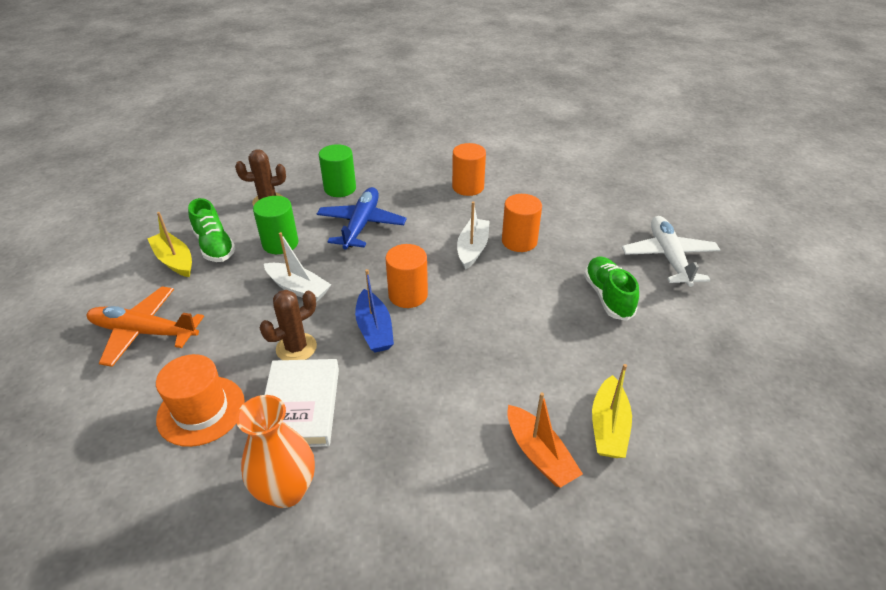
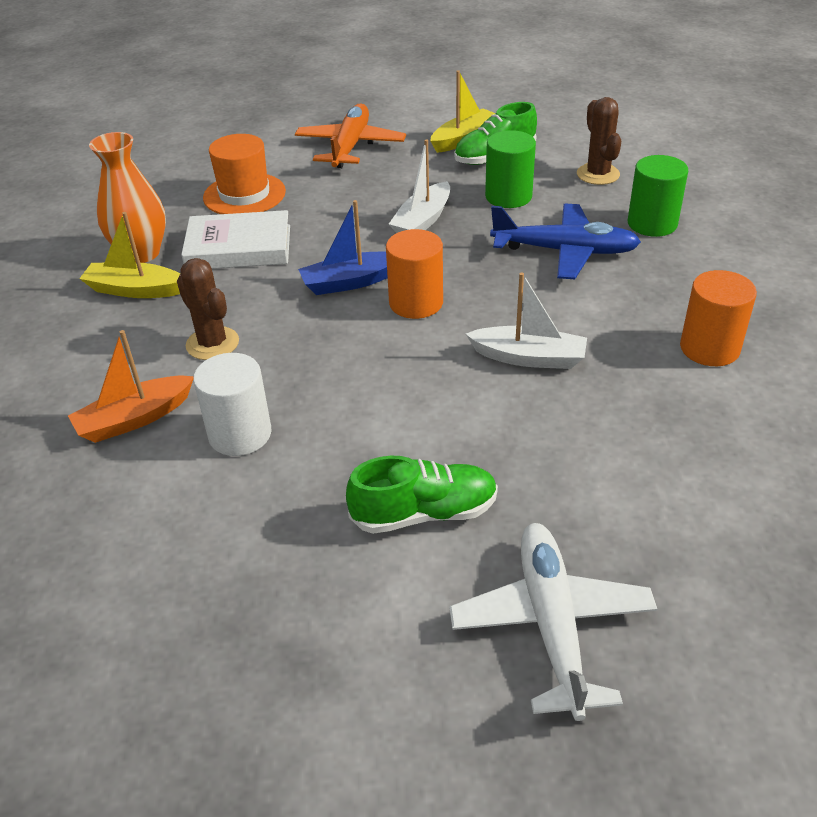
camera: 90 degrees right, 0 degrees up
brown cactus [260,290,317,360] -> brown cactus moved to [177,258,239,360]
orange cylinder [502,194,542,252] -> none
yellow boat [592,364,632,458] -> yellow boat moved to [79,212,180,298]
white plane [622,216,720,287] -> white plane turned 90 degrees counterclockwise [449,523,657,721]
none -> white cylinder [193,353,271,456]

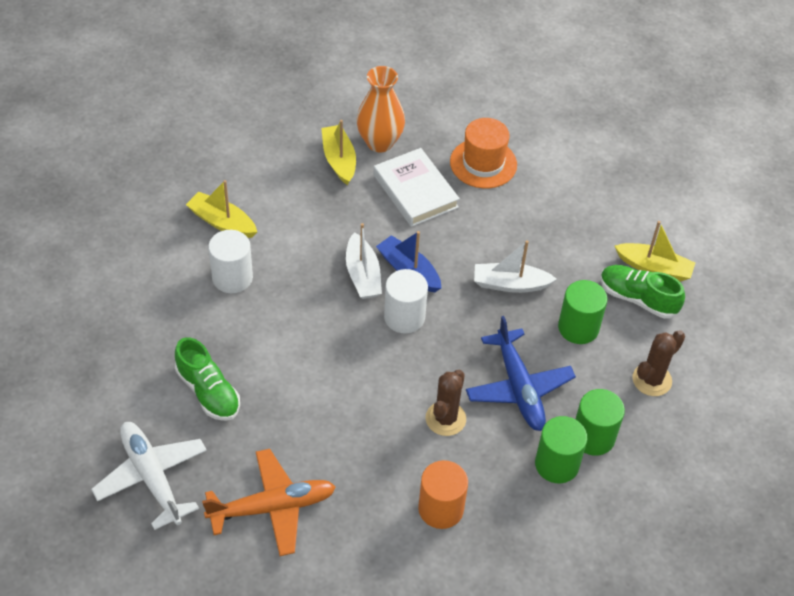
camera: 60 degrees right, 10 degrees up
orange boat [68,330,194,443] -> yellow boat [186,180,257,238]
brown cactus [177,258,239,360] -> brown cactus moved to [426,370,466,436]
orange plane [295,103,406,168] -> orange plane moved to [202,449,336,556]
orange cylinder [386,229,443,319] -> white cylinder [384,269,428,333]
white plane [449,523,657,721] -> white plane turned 90 degrees counterclockwise [91,422,207,530]
white boat [466,272,587,369] -> white boat moved to [346,223,382,299]
none -> green cylinder [535,416,587,483]

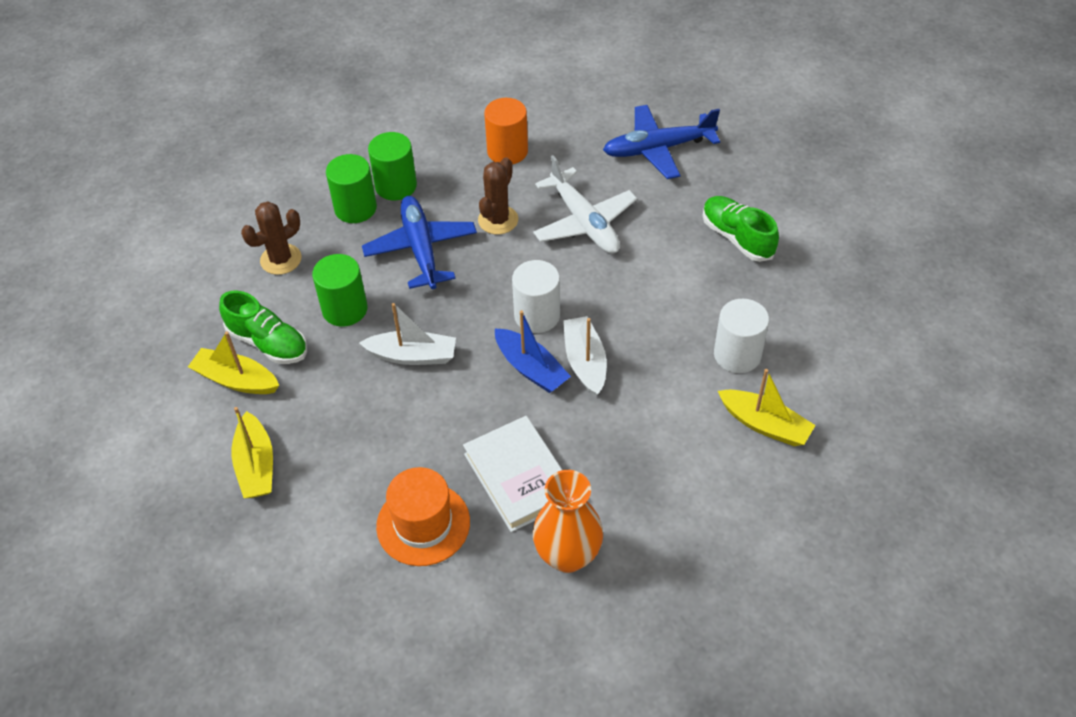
camera: 175 degrees left, 0 degrees up
white plane [91,422,207,530] -> white plane moved to [533,155,637,253]
orange plane [202,449,336,556] -> blue plane [603,105,720,179]
yellow boat [321,120,356,185] -> yellow boat moved to [231,407,273,498]

